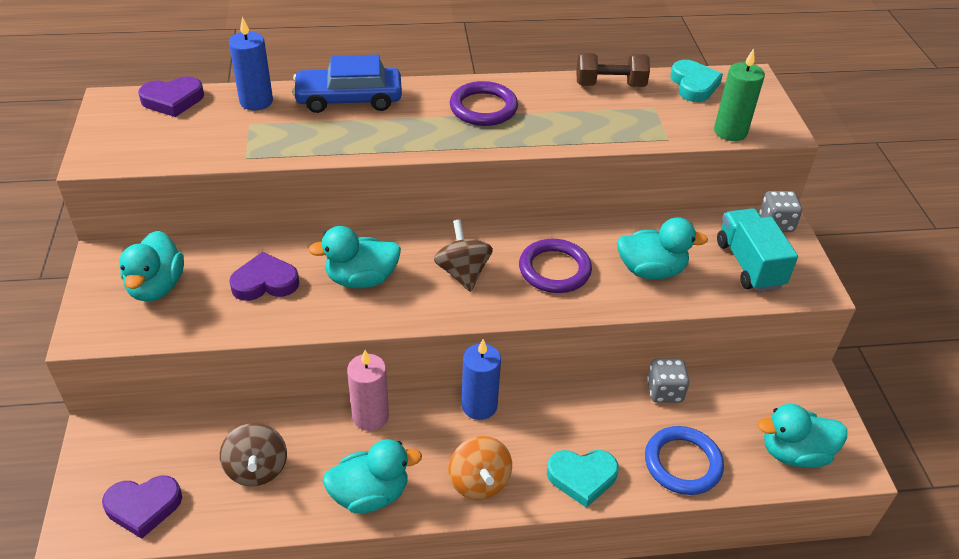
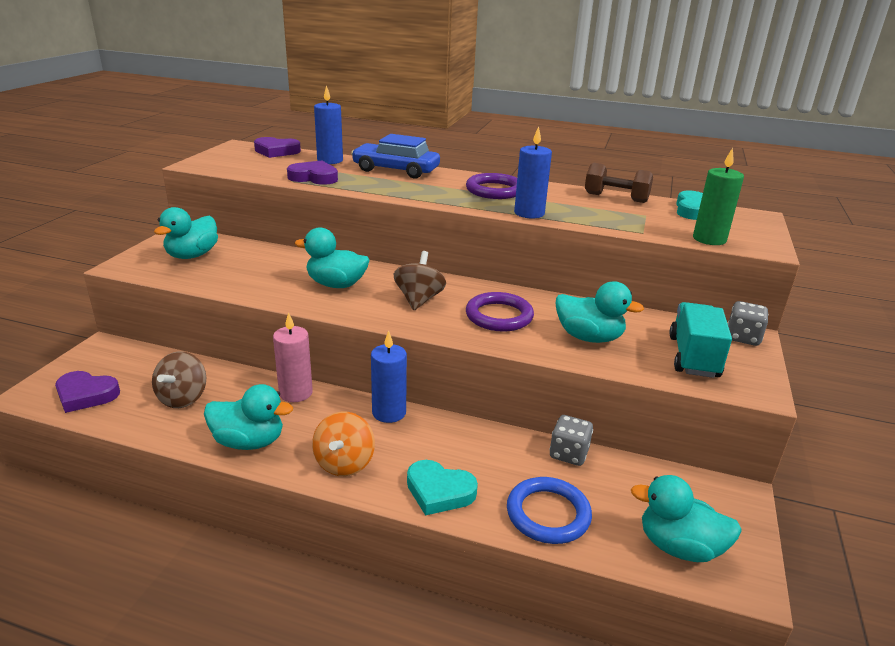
camera: 25 degrees right, 15 degrees down
purple heart [229,252,299,301] -> purple heart moved to [287,160,338,185]
none -> blue candle [514,126,552,218]

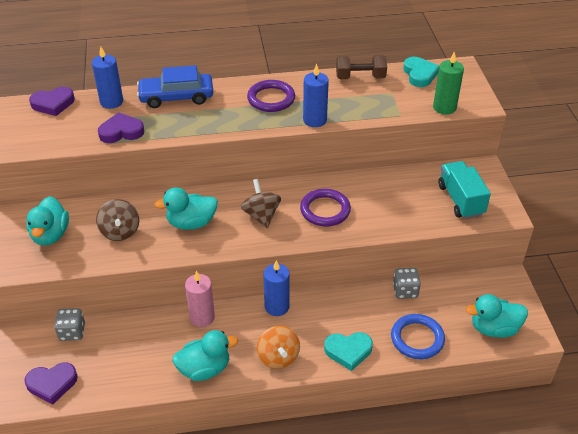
camera: 25 degrees left, 15 degrees up
brown spinning top [152,351,206,408] -> brown spinning top moved to [96,199,139,241]
turquoise duck [555,282,644,343] -> none
grey dice [728,301,768,346] -> grey dice moved to [54,308,85,341]

